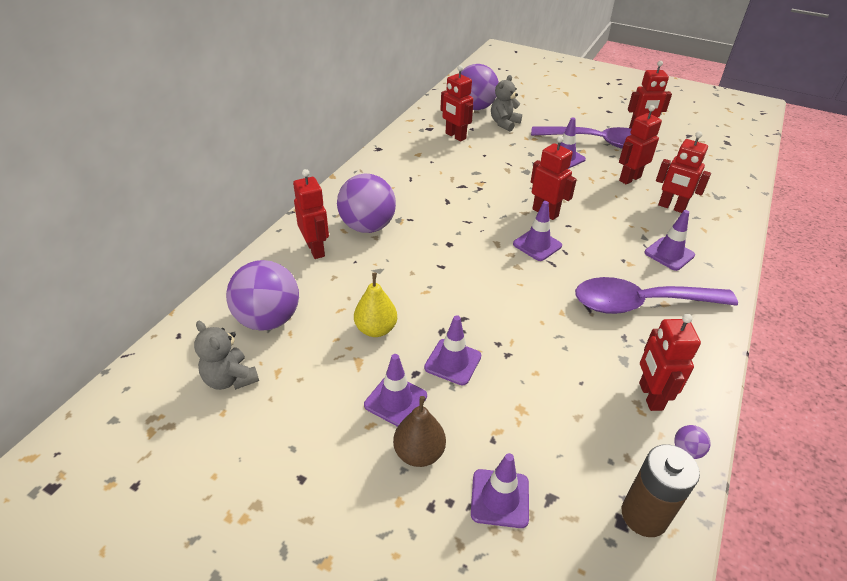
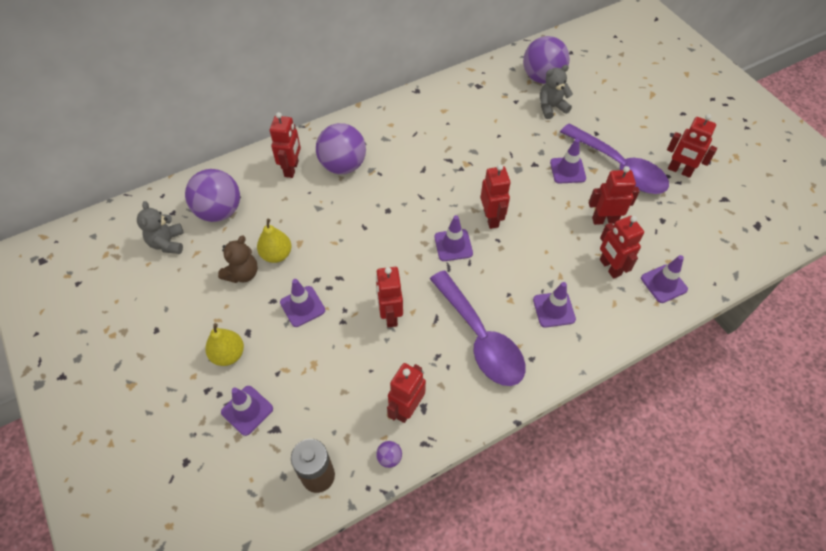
camera: 35 degrees right, 15 degrees up
purple traffic cone [364,354,427,427] -> purple traffic cone moved to [641,255,688,303]
brown pear [393,396,446,467] -> yellow pear [205,323,244,366]
red robot [440,65,473,142] -> red robot moved to [376,267,403,327]
purple spoon [575,277,738,314] -> purple spoon turned 150 degrees counterclockwise [430,270,526,386]
none -> brown teddy bear [218,236,258,283]

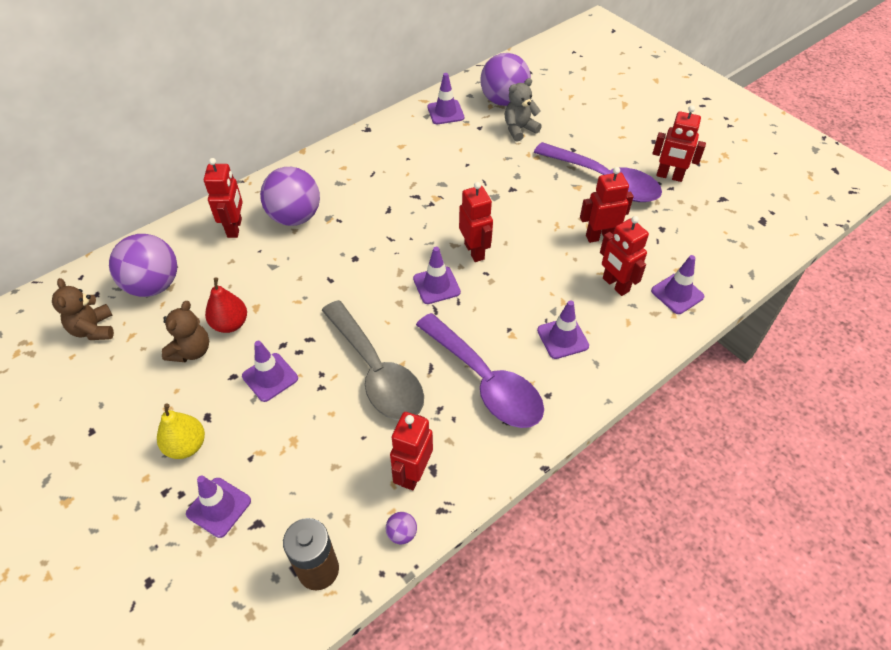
camera: 10 degrees left, 5 degrees down
grey teddy bear [137,201,184,254] -> brown teddy bear [52,278,114,340]
yellow pear [257,219,291,263] -> red pear [205,278,247,333]
red robot [376,267,403,327] -> grey spoon [322,300,424,421]
purple traffic cone [550,139,586,184] -> purple traffic cone moved to [427,73,464,124]

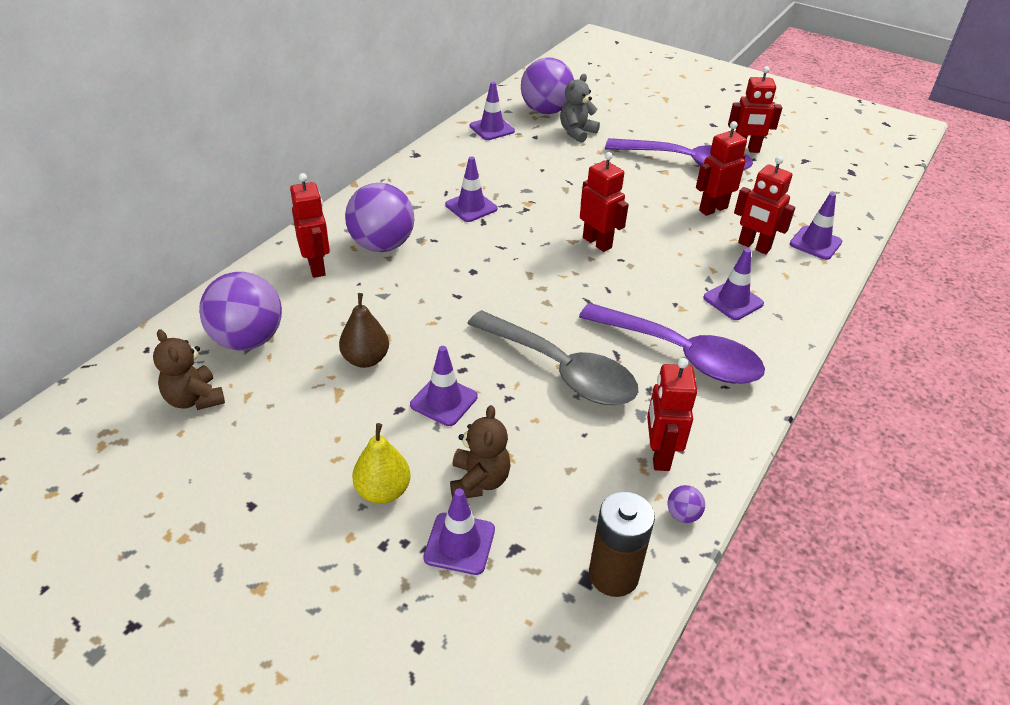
camera: 20 degrees left, 10 degrees down
brown teddy bear [162,301,209,362] -> brown teddy bear moved to [450,405,511,498]
red pear [205,278,247,333] -> brown pear [339,293,389,368]
purple traffic cone [413,247,461,304] -> purple traffic cone moved to [445,156,498,222]

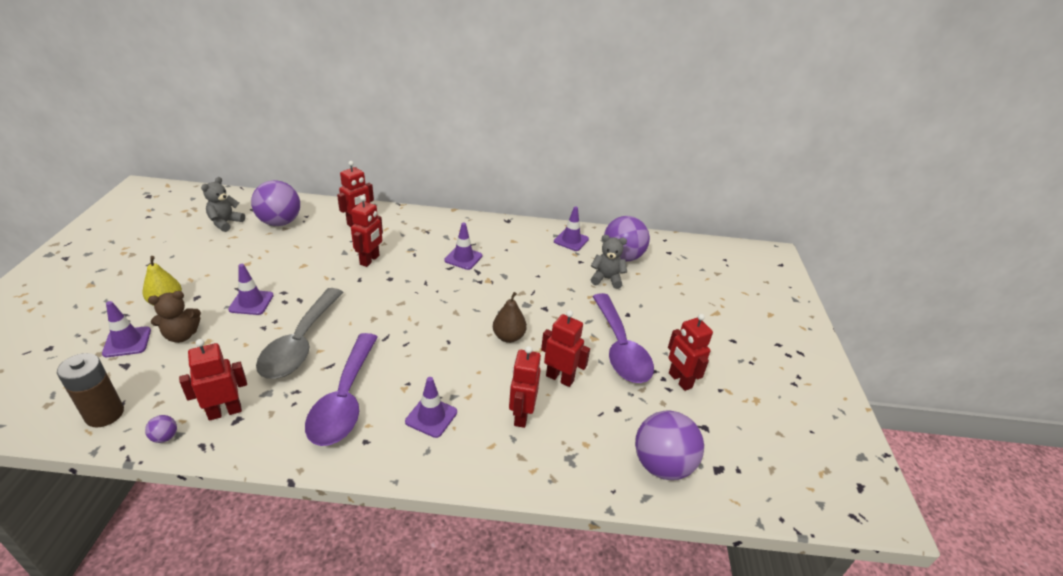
camera: 60 degrees right, 5 degrees down
brown teddy bear [153,329,225,410] -> grey teddy bear [201,177,245,232]
brown pear [339,293,389,368] -> brown pear moved to [493,292,527,343]
purple ball [345,183,414,252] -> purple ball moved to [635,411,704,480]
red robot [580,152,629,252] -> red robot moved to [351,196,383,267]
purple traffic cone [790,193,842,260] -> none

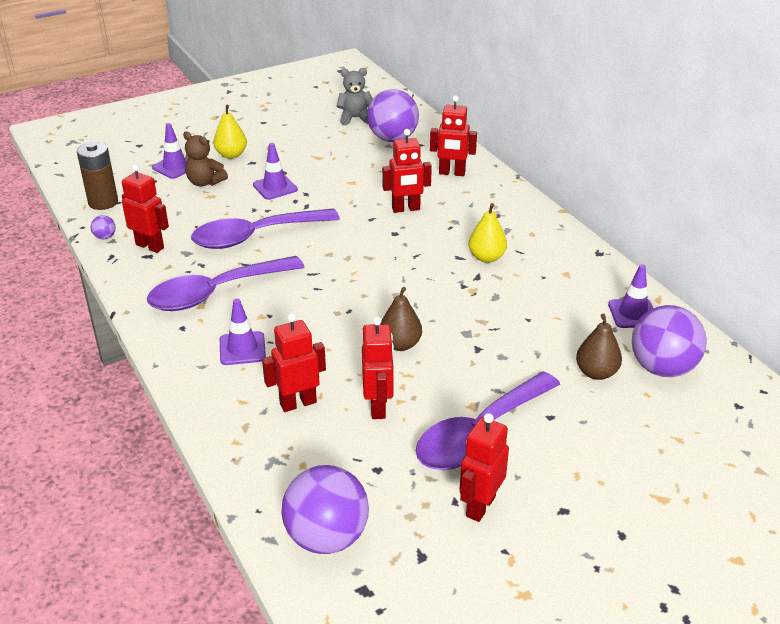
camera: 60 degrees right, 0 degrees up
grey spoon [256,288,343,379] -> purple spoon [191,208,340,249]
purple traffic cone [444,223,482,270] -> yellow pear [468,203,507,263]
grey teddy bear [591,235,627,289] -> brown pear [576,314,622,380]

